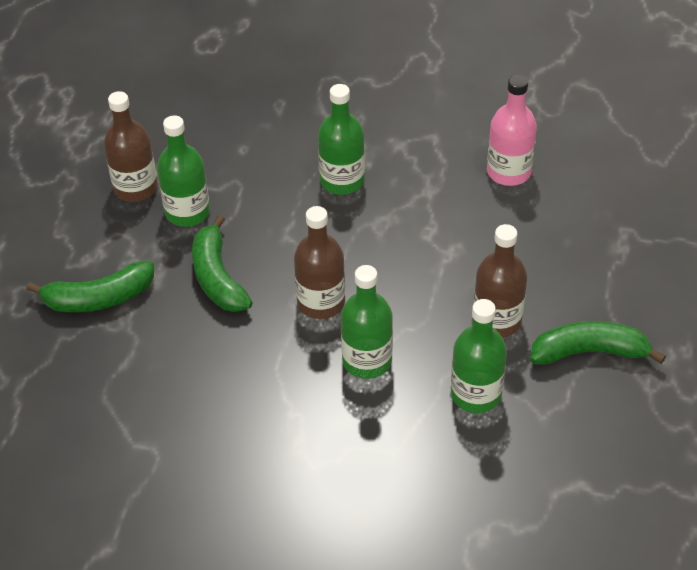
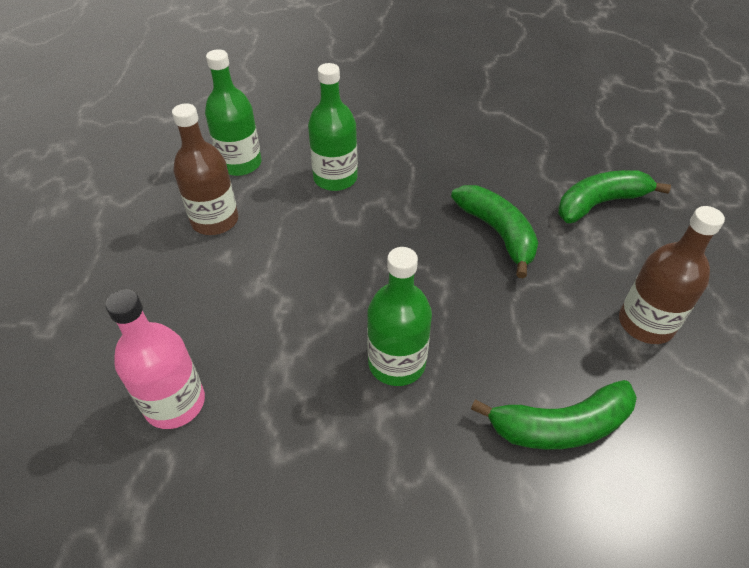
camera: 170 degrees right, 0 degrees up
green bottle [157,115,210,227] -> none
brown bottle [294,206,345,319] -> none
green banana [530,321,666,365] -> green banana moved to [471,380,637,450]

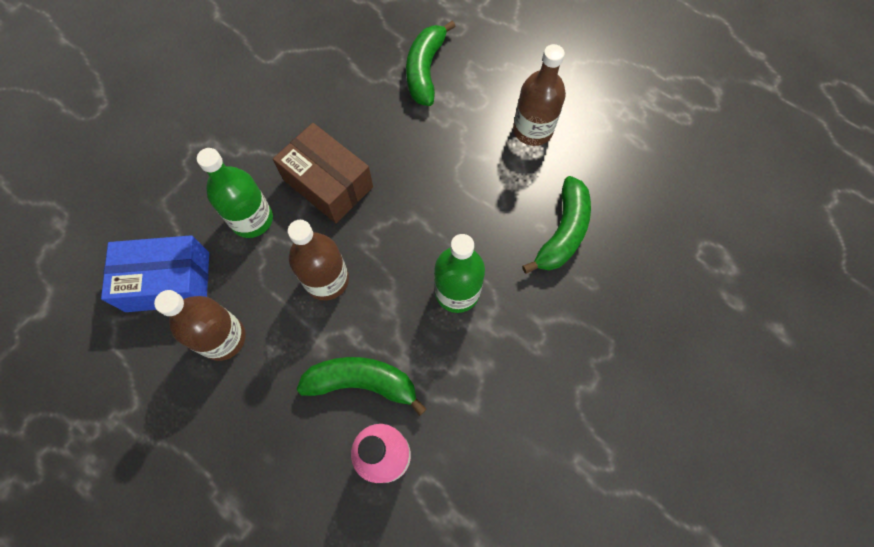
camera: 55 degrees left, 20 degrees up
green bottle [205,49,261,176] -> blue box [101,235,209,312]
green banana [451,185,538,278] -> green banana moved to [297,357,427,416]
none -> brown box [273,123,373,223]
none -> brown bottle [288,220,349,301]

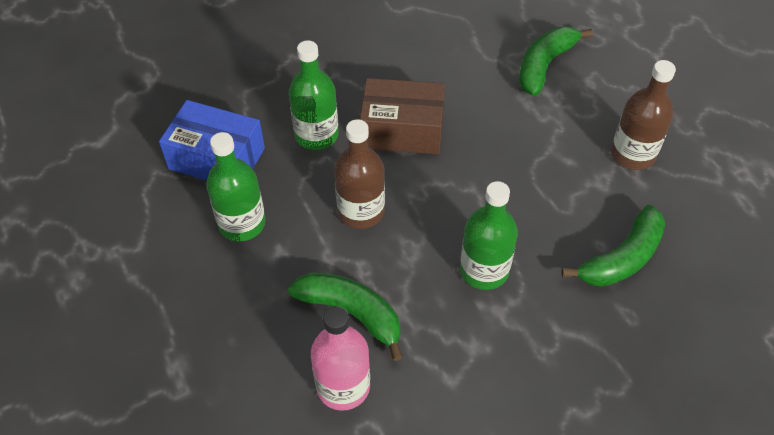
camera: 25 degrees right, 15 degrees down
brown bottle [154,290,246,361] -> green bottle [206,132,266,241]
brown box [273,123,373,223] -> brown box turned 60 degrees counterclockwise [360,78,445,154]

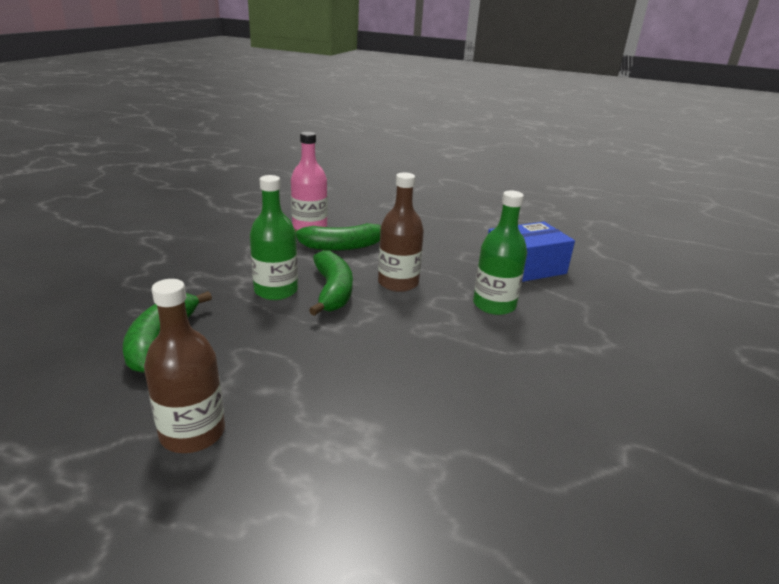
camera: 135 degrees right, 25 degrees down
green bottle [206,132,266,241] -> none
brown box [360,78,445,154] -> none
green banana [519,27,593,96] -> green banana moved to [309,250,353,316]

